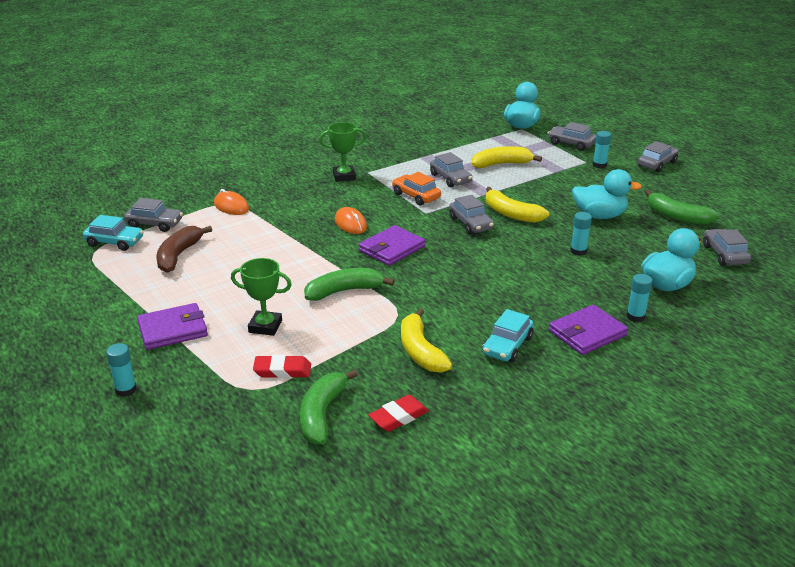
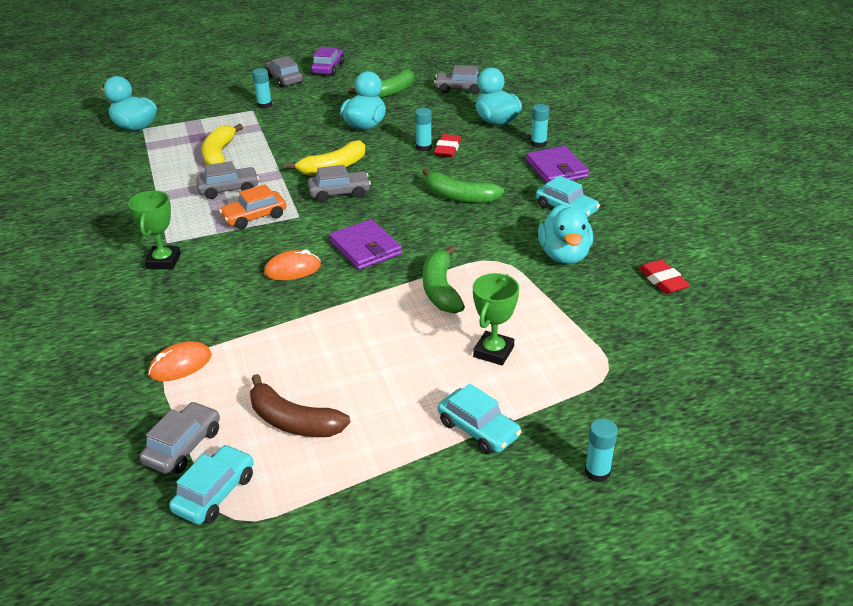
camera: 75 degrees left, 5 degrees up
purple wallet [137,303,208,350] -> turquoise car [438,384,522,454]
red eraser [253,355,311,378] -> red eraser moved to [434,134,461,158]
green banana [300,370,357,445] -> green banana moved to [422,168,504,203]
yellow banana [401,308,452,373] -> turquoise duck [538,204,593,264]
grey car [548,122,596,151] -> none
none -> purple car [311,47,344,76]

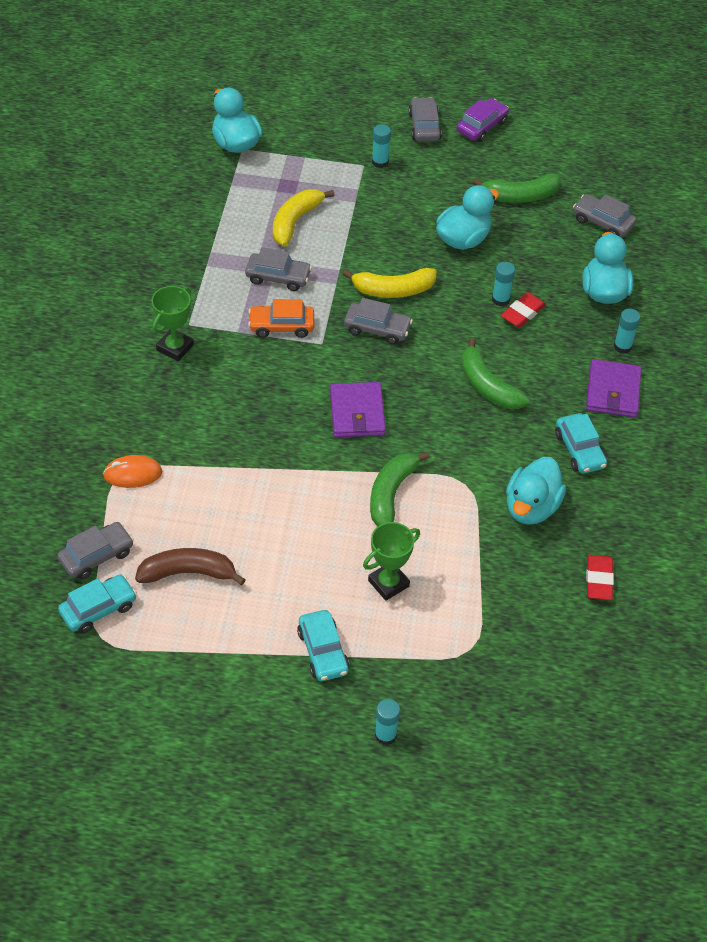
camera: 25 degrees right, 15 degrees up
brown banana [250,374,350,437] -> brown banana turned 120 degrees clockwise [135,548,246,585]
orange mouse [264,250,321,280] -> none

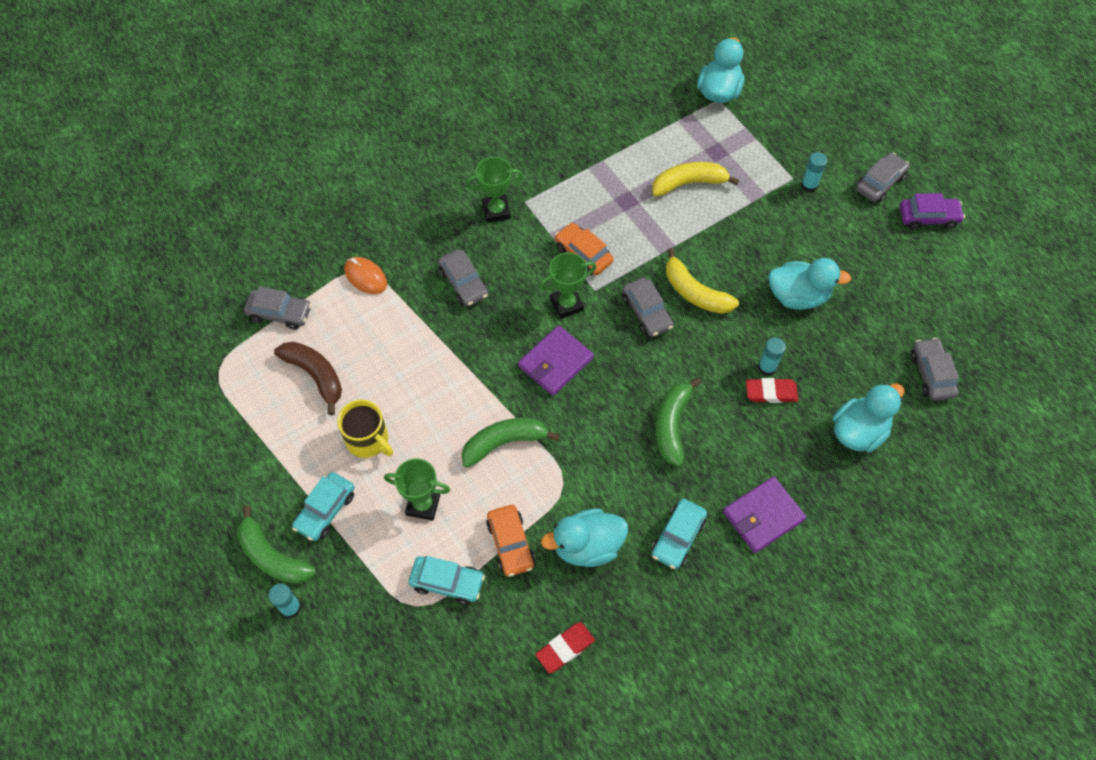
camera: 50 degrees right, 10 degrees up
turquoise car [58,574,137,633] -> turquoise car moved to [409,556,485,605]
grey car [245,247,312,291] -> grey car moved to [438,249,488,307]
green banana [472,173,561,203] -> green banana moved to [237,505,316,584]
turquoise glue stick [614,309,640,354] -> none
none -> yellow mug [337,400,393,458]
none -> orange car [486,505,535,577]
none -> green trophy [539,252,596,319]

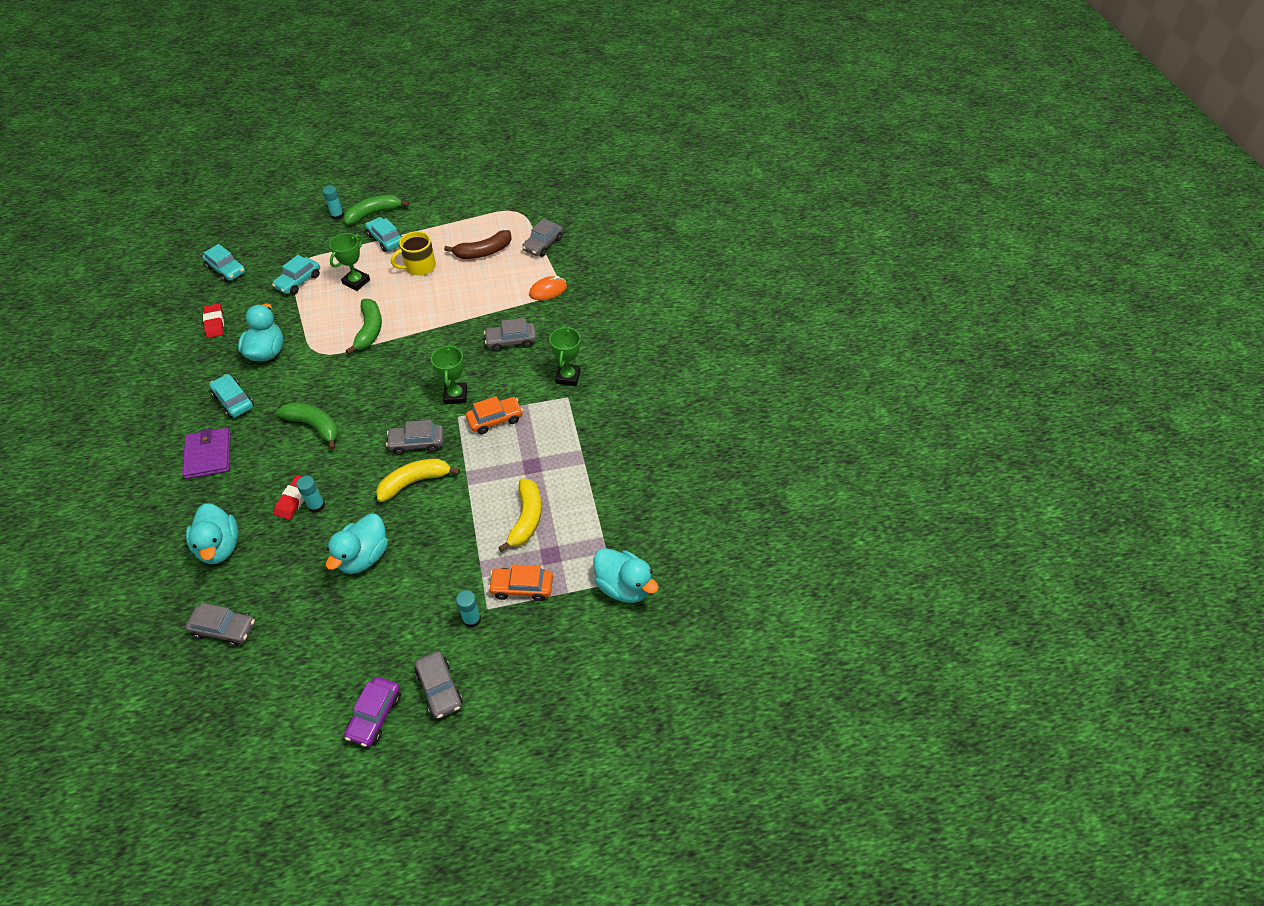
camera: 110 degrees right, 10 degrees down
orange car [486,505,535,577] -> orange car moved to [488,565,553,601]
purple wallet [518,325,594,396] -> none
none -> turquoise car [202,244,246,282]

